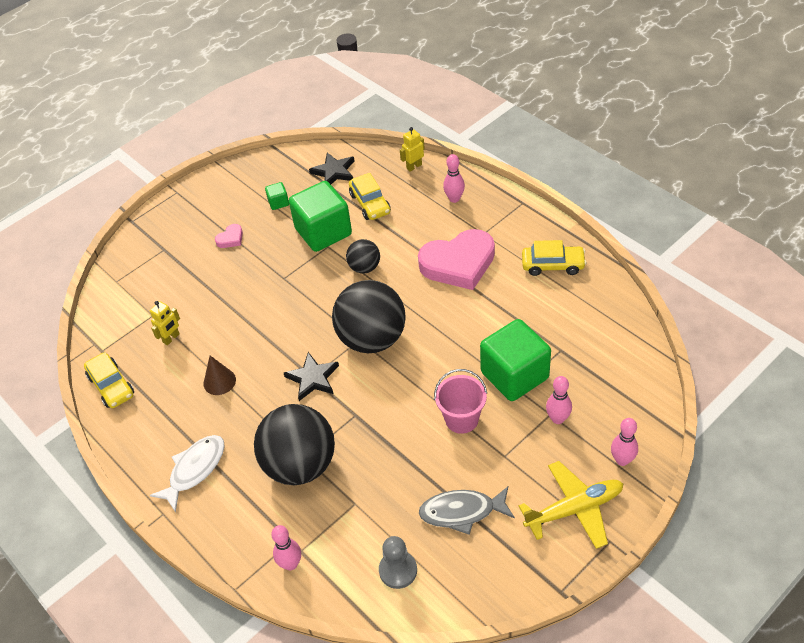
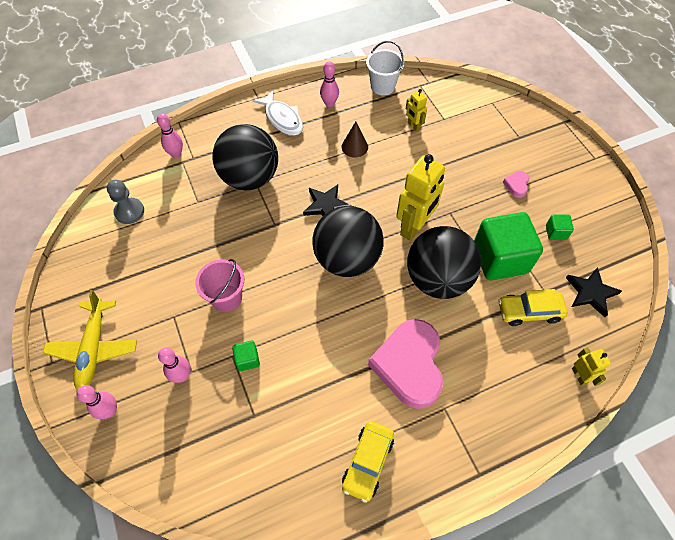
camera: 105 degrees right, 10 degrees up
yellow car [84,352,134,408] -> white bucket [366,41,404,95]
pink heart [215,224,243,248] -> pink heart turned 45 degrees clockwise [503,171,530,198]
black ball [346,239,380,273] -> black ball [407,226,481,299], size x2.00
grey fish [419,487,515,535] -> none
pink bowling pin [443,154,465,203] -> pink bowling pin moved to [320,61,339,108]
green cube [480,319,551,401] -> green cube [232,341,260,371], size x0.42
none -> yellow robot [396,154,445,241]

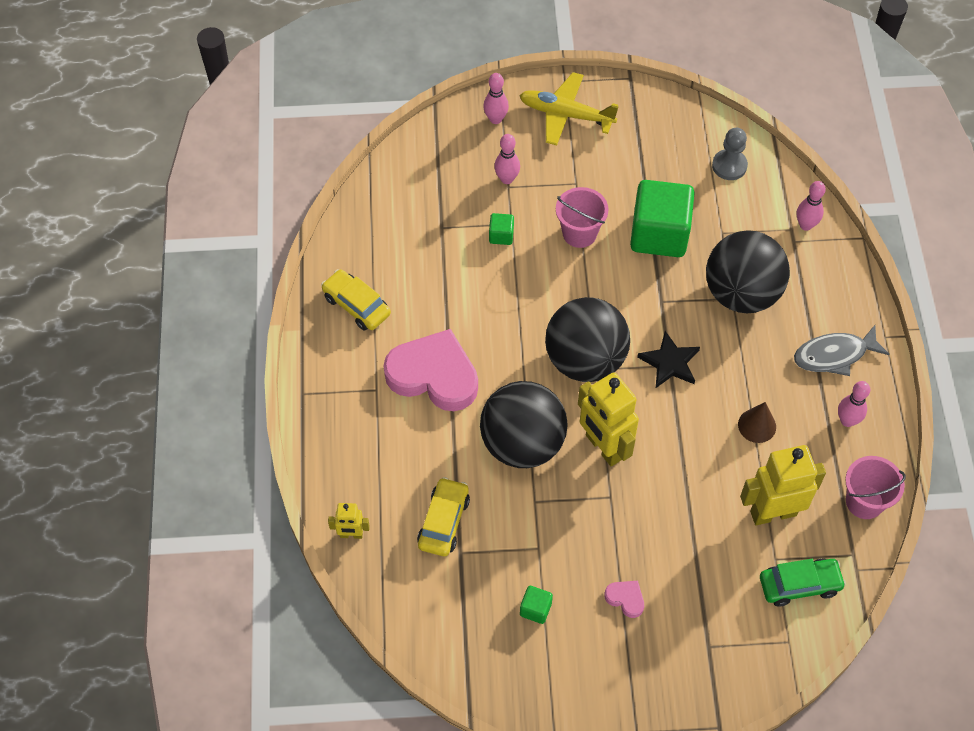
camera: 110 degrees right, 0 degrees up
white fish [252,90,303,136] -> grey fish [794,325,889,376]
white bucket [366,41,404,95] -> pink bucket [845,456,906,519]
yellow robot [406,89,427,132] -> yellow robot [740,445,826,525], size x2.00
green cube [474,212,543,280] -> green cube moved to [630,180,694,257]
black star [566,267,622,317] -> none
none -> green car [760,559,846,606]

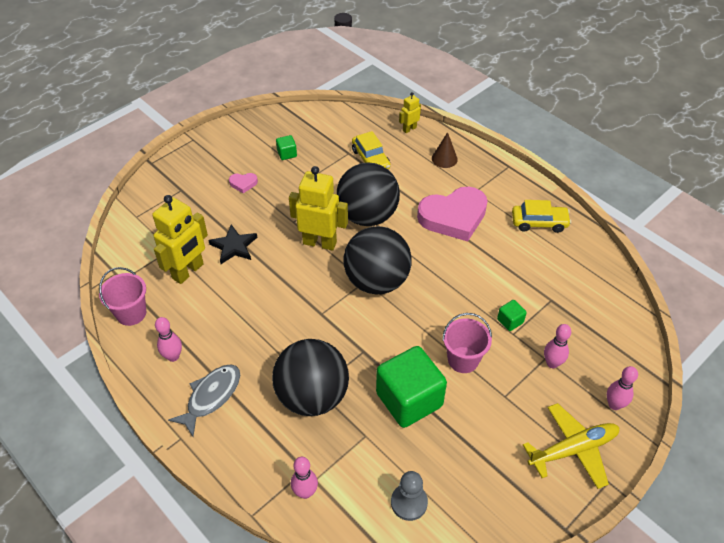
camera: 140 degrees right, 10 degrees down
black star [637,331,700,388] -> black star moved to [208,224,258,264]
brown cone [738,402,776,443] -> brown cone moved to [432,132,458,168]
green car [760,559,846,606] -> none

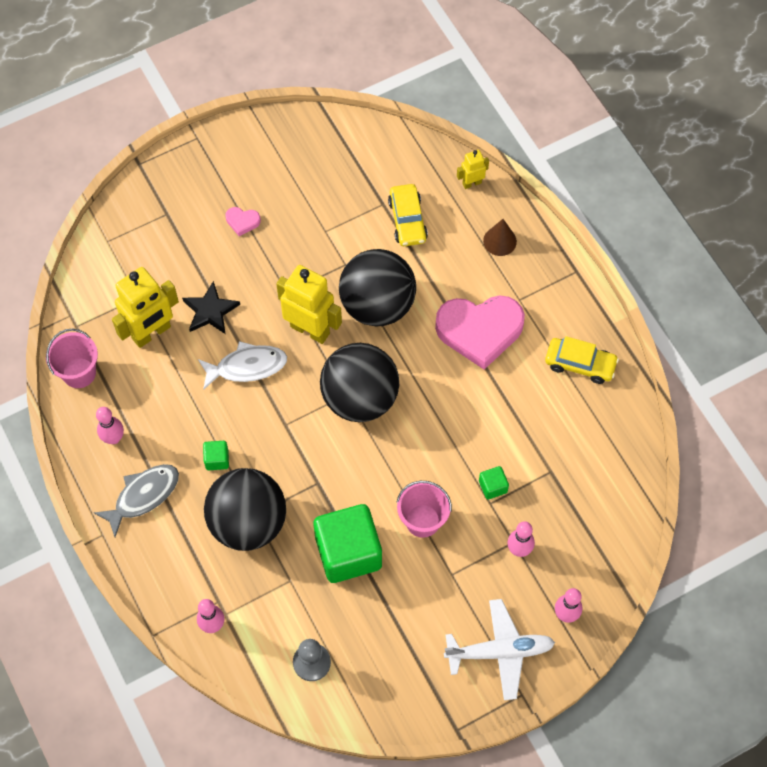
camera: 15 degrees right, 15 degrees up
green cube [276,135,297,160] -> green cube moved to [203,441,229,470]
yellow plane [523,403,620,489] -> white plane [444,599,555,700]
none -> white fish [198,341,287,390]

